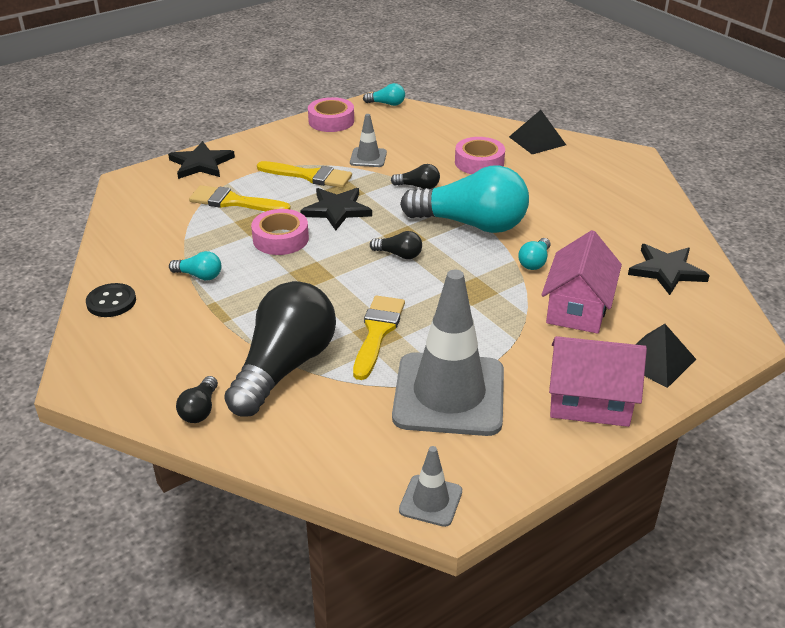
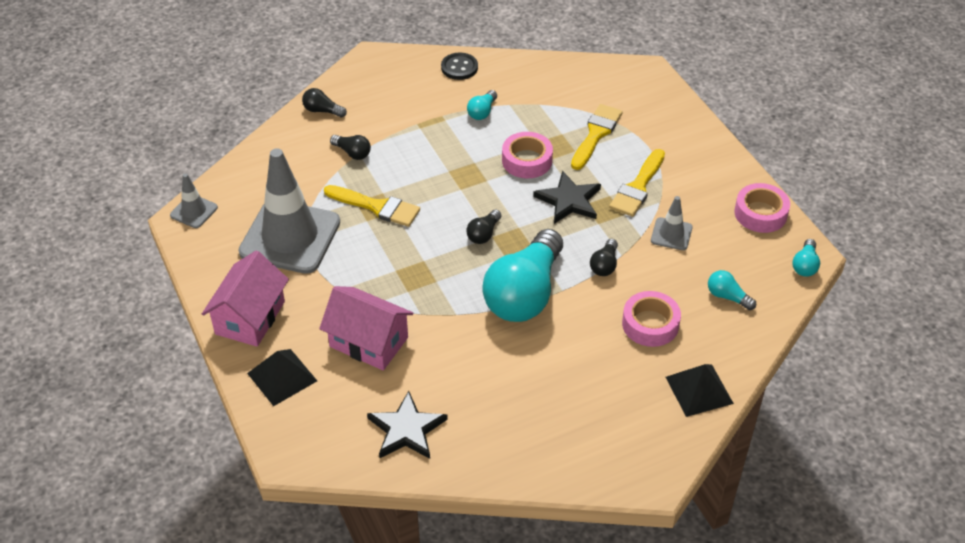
camera: 100 degrees right, 10 degrees up
black star [168,141,235,179] -> none
black light bulb [224,281,336,416] -> black light bulb [330,135,371,160], size x0.41
turquoise light bulb [518,238,551,270] -> turquoise light bulb moved to [708,270,756,310]

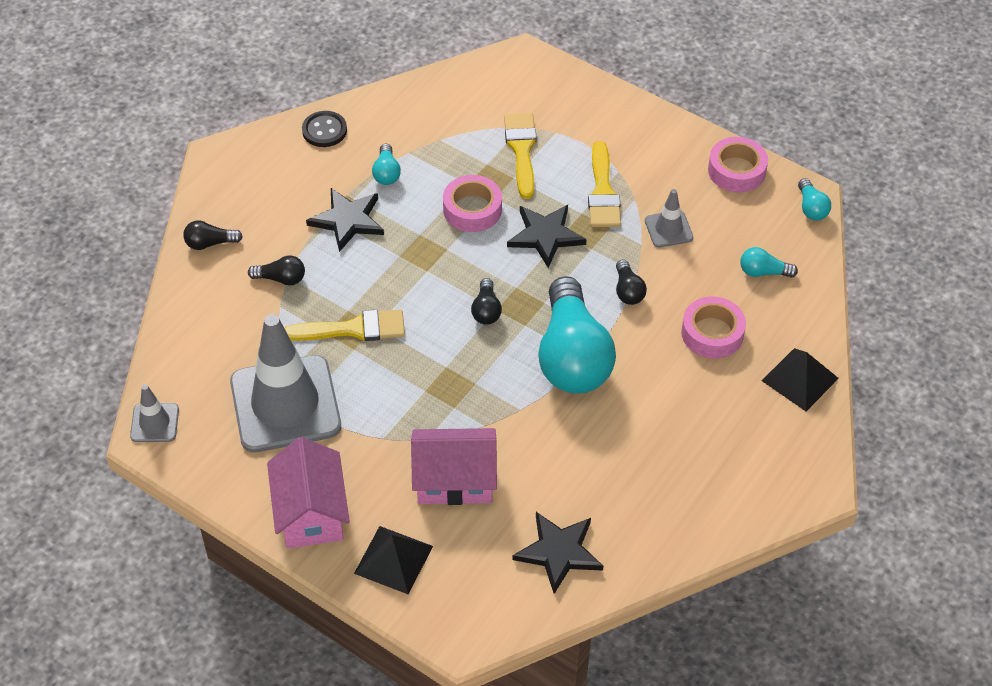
camera: 30 degrees left, 5 degrees up
none -> black star [306,188,384,252]

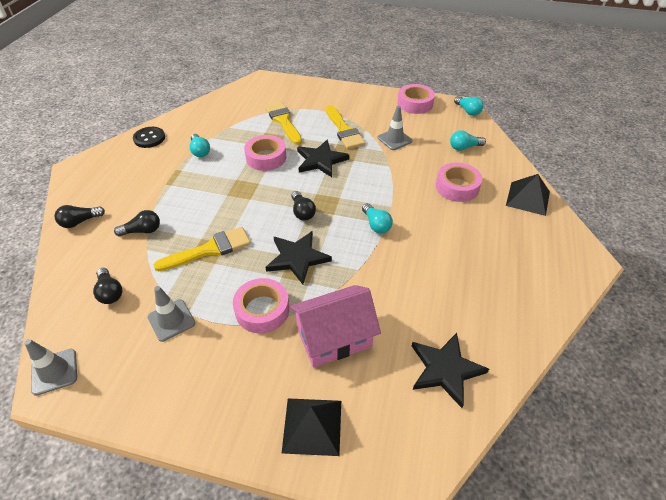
camera: 20 degrees left, 5 degrees down
grey traffic cone [230,314,341,453] -> grey traffic cone [148,286,195,342], size x0.45
pink house [267,437,350,549] -> none
black star [306,188,384,252] -> black star moved to [266,231,332,284]
turquoise light bulb [538,276,616,394] -> turquoise light bulb [362,203,393,233], size x0.41
black light bulb [616,259,647,305] -> black light bulb moved to [93,268,122,304]
none -> pink tape [233,278,289,333]

